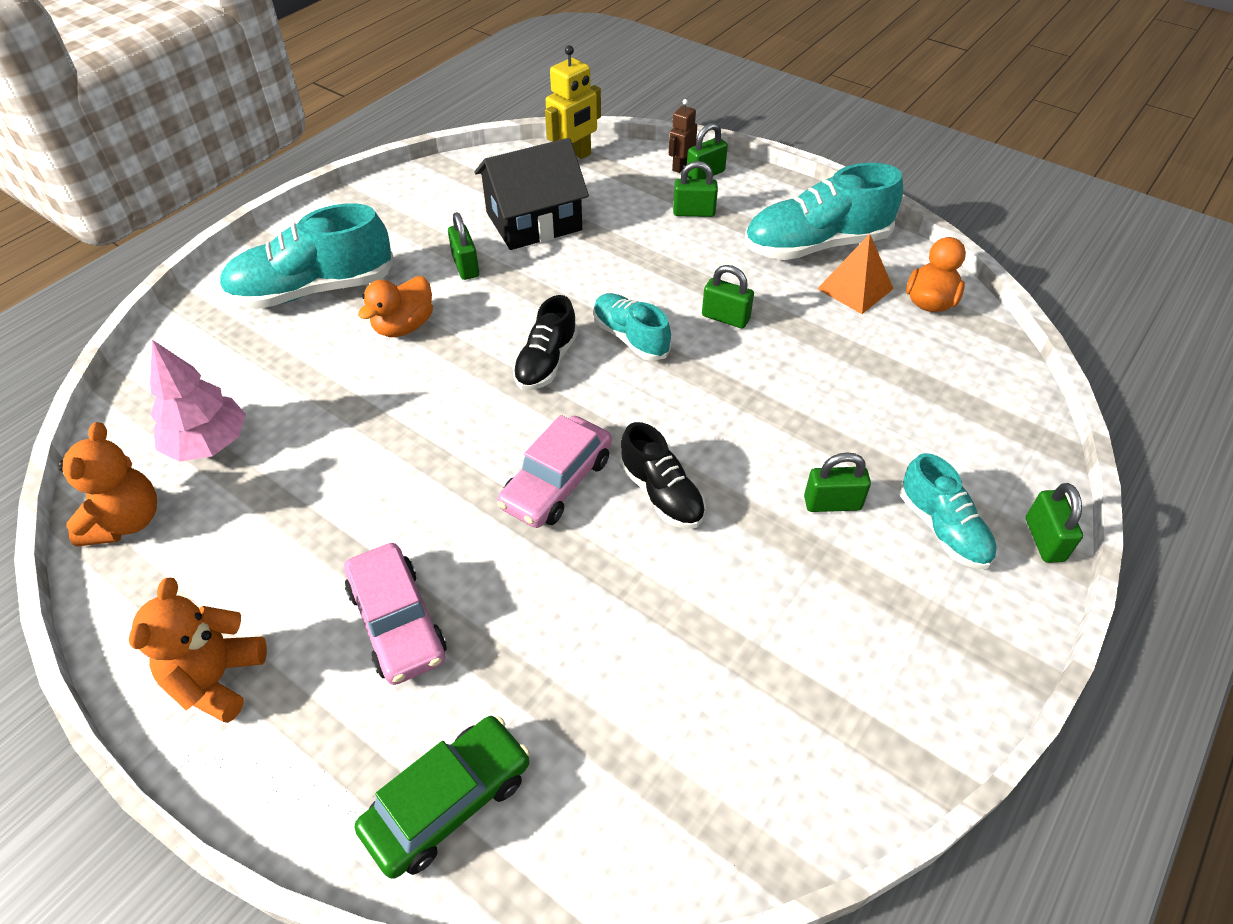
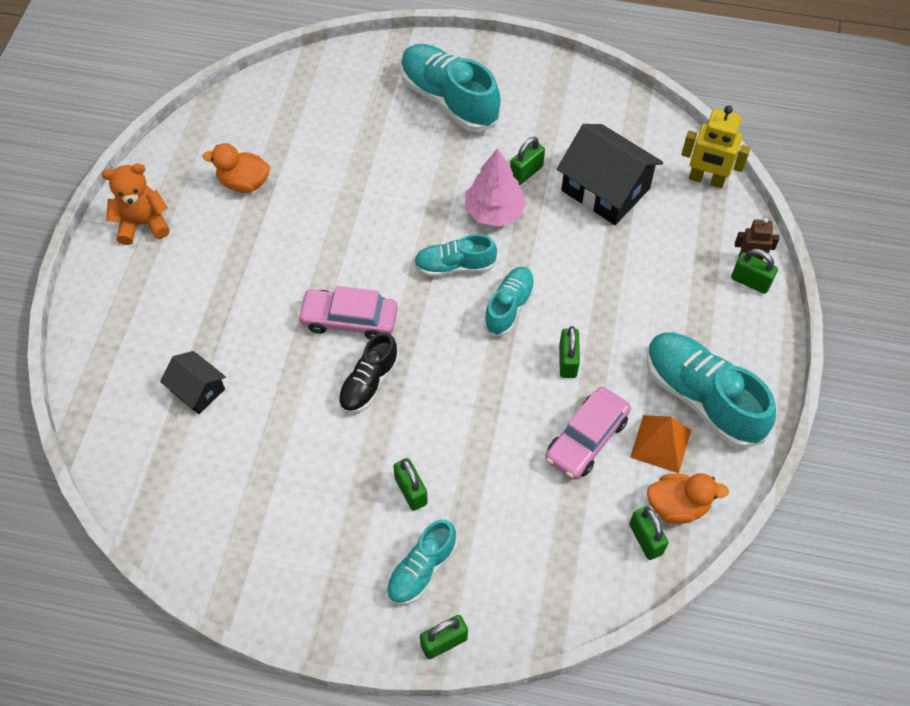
camera: 65 degrees right, 10 degrees up
orange teddy bear [58,422,157,547] -> none
pink tree [150,340,246,462] -> pink tree moved to [465,148,527,227]
pink car [344,543,446,685] -> pink car moved to [545,387,631,480]
green car [355,716,530,879] -> none
orange duck [358,276,433,337] -> orange duck moved to [203,143,270,193]
black shoe [513,295,578,390] -> turquoise shoe [414,234,497,277]
green padlock [673,161,718,217] -> green padlock moved to [629,506,668,560]
none -> black house [160,351,226,414]

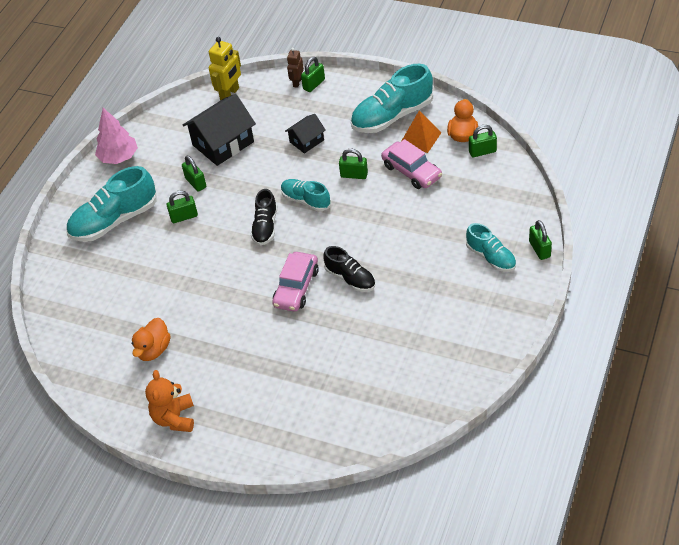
camera: 75 degrees left, 10 degrees down
black house [160,351,226,414] -> black house moved to [285,114,326,154]
green padlock [393,458,428,511] -> green padlock moved to [167,190,198,223]
turquoise shoe [414,234,497,277] -> black shoe [251,189,277,246]
pink tree [465,148,527,227] -> pink tree moved to [95,108,138,164]

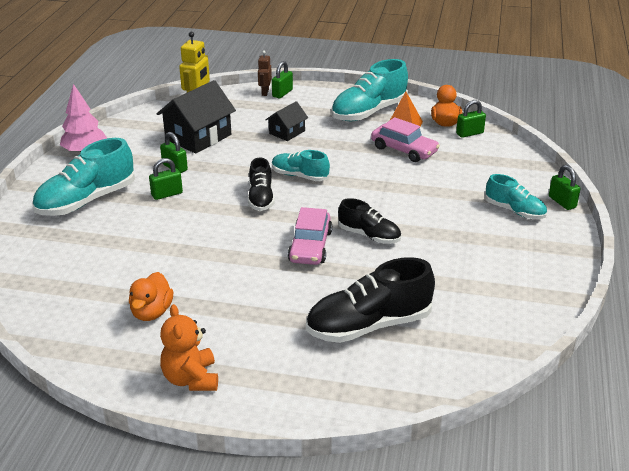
camera: 15 degrees left, 15 degrees down
green padlock [339,149,368,179] -> none
none -> black shoe [306,257,435,343]

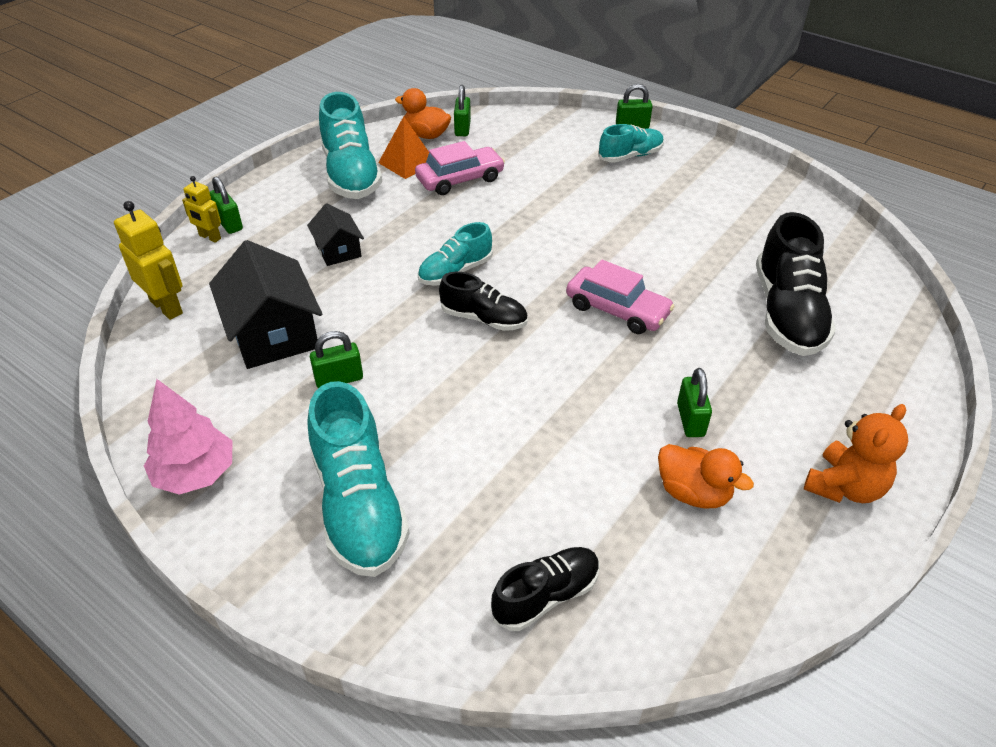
camera: 65 degrees left, 10 degrees up
green padlock [149,158,183,200] -> green padlock moved to [677,368,712,437]
orange teddy bear [160,304,218,391] -> orange teddy bear turned 60 degrees counterclockwise [804,404,908,503]
brown robot [258,50,272,96] -> yellow robot [182,176,221,243]
black shoe [338,198,401,244] -> black shoe moved to [491,547,600,631]

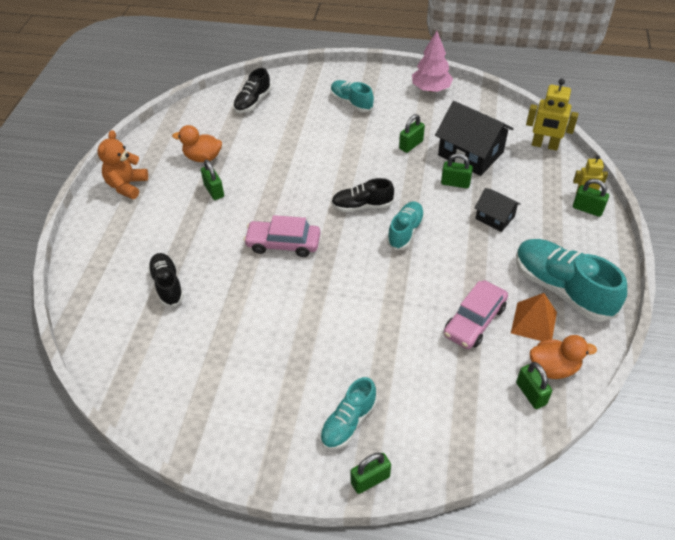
camera: 155 degrees right, 5 degrees up
turquoise shoe [307,381,410,577] -> turquoise shoe [331,80,374,112], size x0.59
black shoe [756,212,836,356] -> black shoe [148,253,184,307], size x0.59
none -> green padlock [441,153,473,188]

